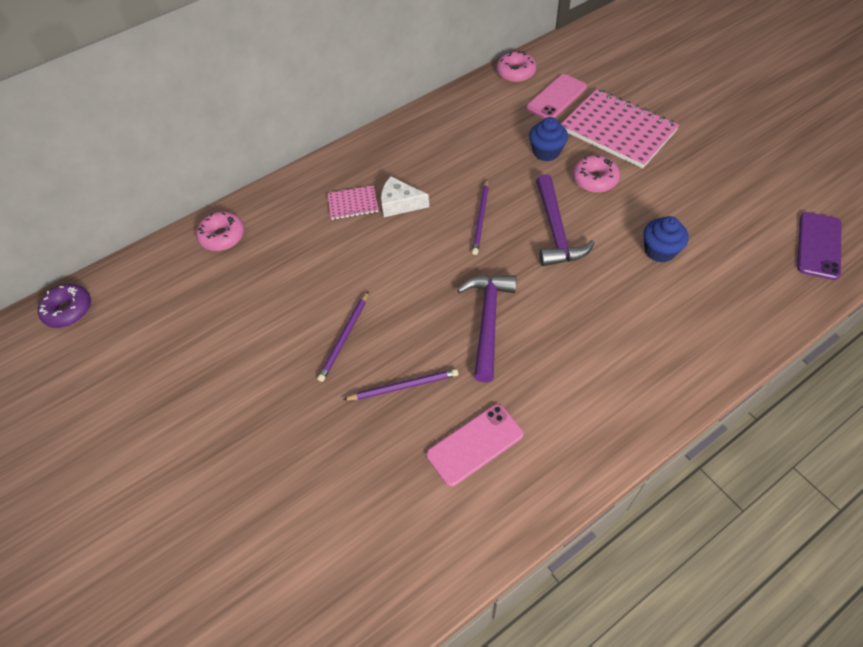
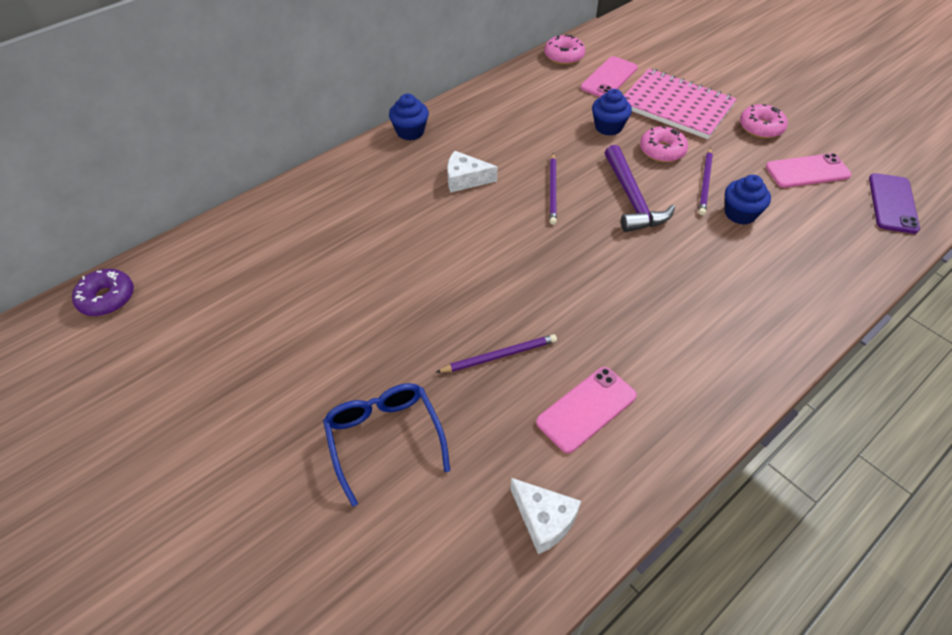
camera: 10 degrees left, 5 degrees down
pink donut [196,212,244,251] -> pink donut moved to [740,104,788,138]
purple pencil [317,292,368,382] -> purple pencil moved to [699,147,713,215]
pink notebook [327,185,378,220] -> none
purple hammer [457,275,517,383] -> none
none -> blue glasses [323,383,450,507]
none -> blue cupcake [389,94,429,140]
none -> white cheese [510,478,581,554]
none -> pink phone [766,153,852,188]

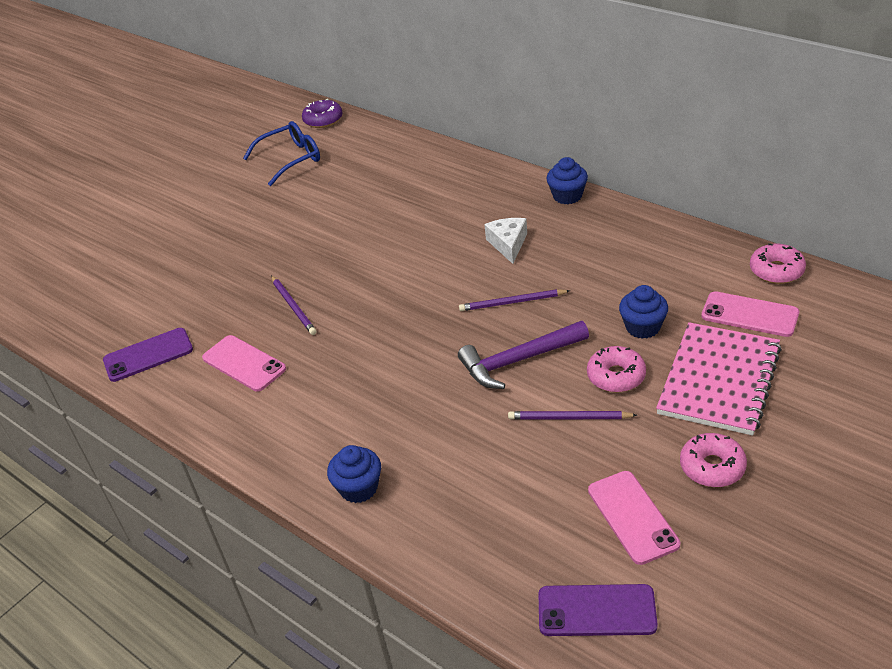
camera: 85 degrees right, 10 degrees down
blue glasses [323,383,450,507] -> blue glasses moved to [243,121,320,186]
white cheese [510,478,581,554] -> purple phone [103,328,193,382]
blue cupcake [725,175,771,225] -> blue cupcake moved to [327,445,381,503]

